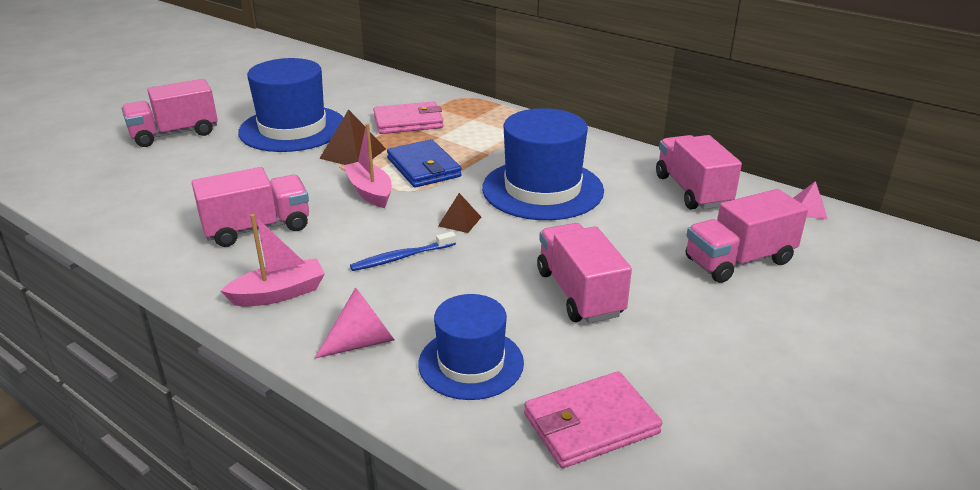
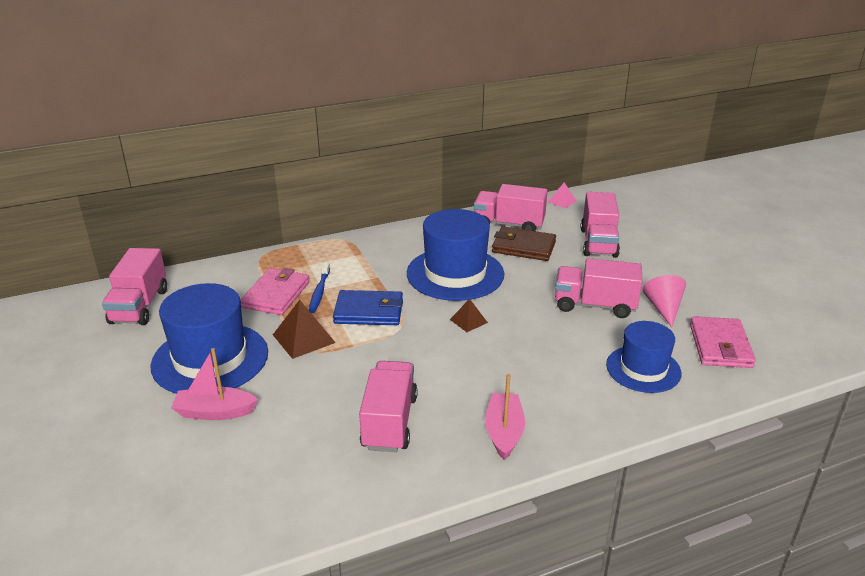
camera: 60 degrees left, 0 degrees up
pink truck [121,79,218,147] -> pink truck moved to [102,248,167,325]
pink cone [315,287,394,358] -> pink cone moved to [643,275,686,327]
pink boat [343,123,392,208] -> pink boat moved to [171,348,258,420]
blue toothbrush [350,231,456,271] -> blue toothbrush moved to [309,262,330,313]
none -> brown wallet [492,227,556,261]

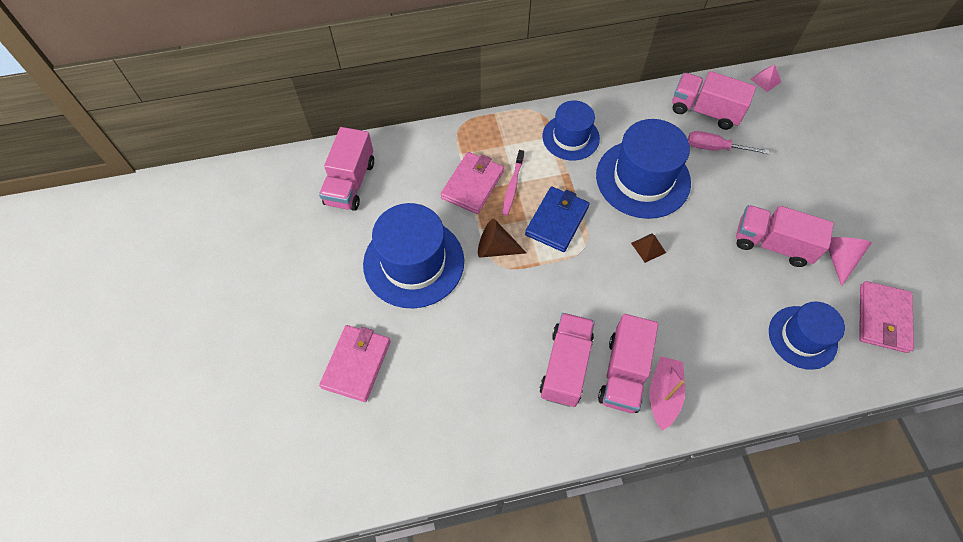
camera: 10 degrees right, 30 degrees up
pink boat [171,348,258,420] -> none
brown pyramid [273,300,336,359] -> brown cone [478,219,526,258]
blue toothbrush [309,262,330,313] -> pink toothbrush [502,150,524,216]
blue wallet [333,290,403,325] -> blue wallet turned 75 degrees counterclockwise [525,187,590,252]
brown wallet [492,227,556,261] -> pink screwdriver [688,131,769,154]
pink truck [581,192,620,258] -> pink truck moved to [598,314,658,413]
none -> pink wallet [319,325,390,402]
none -> blue hat [542,100,600,161]

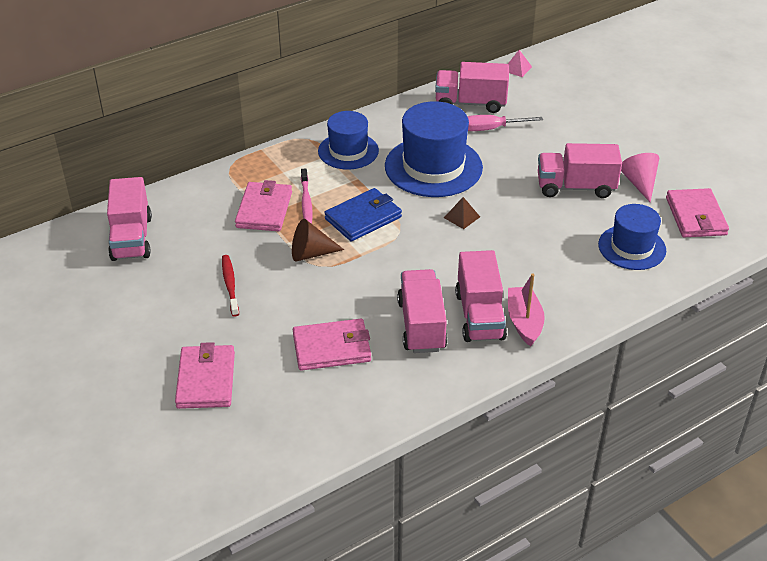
camera: 20 degrees left, 20 degrees down
blue hat [363,203,464,308] -> red toothbrush [222,255,239,317]
blue wallet [525,187,590,252] -> blue wallet turned 45 degrees clockwise [324,188,402,242]
none -> pink wallet [293,319,371,371]

